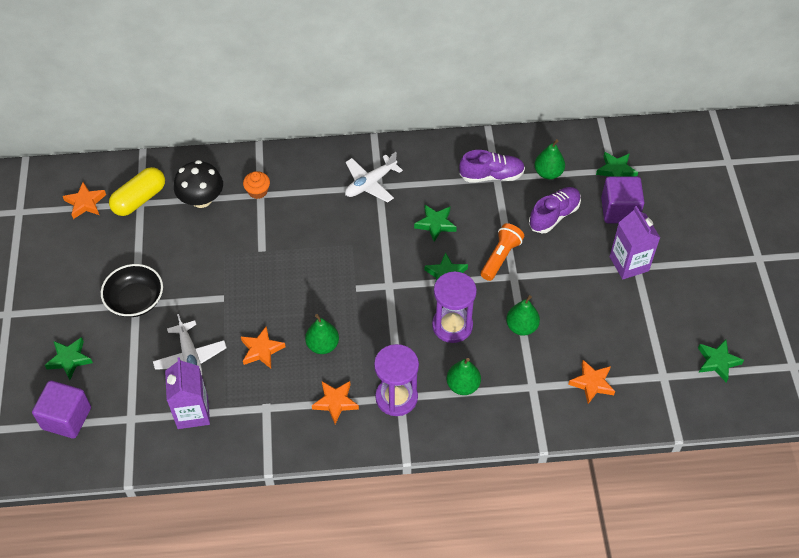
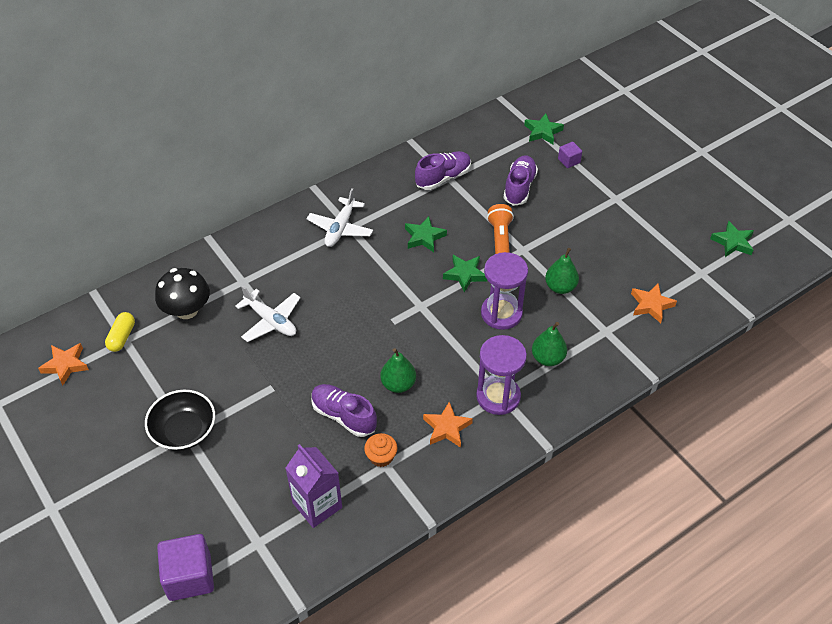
camera: 30 degrees left, 5 degrees down
green star [45,337,93,380] -> none
yellow capsule [109,167,165,216] -> yellow capsule [105,312,135,352], size x0.64
white plane [153,314,227,375] -> white plane moved to [235,285,300,342]
orange star [241,326,285,368] -> purple shoe [311,384,377,437]
orange cupcake [243,171,270,199] -> orange cupcake moved to [364,433,398,467]
green pear [535,139,565,179] -> none
purple cube [601,176,645,223] -> purple cube [558,142,582,168], size x0.51
purple carton [610,206,660,279] -> none

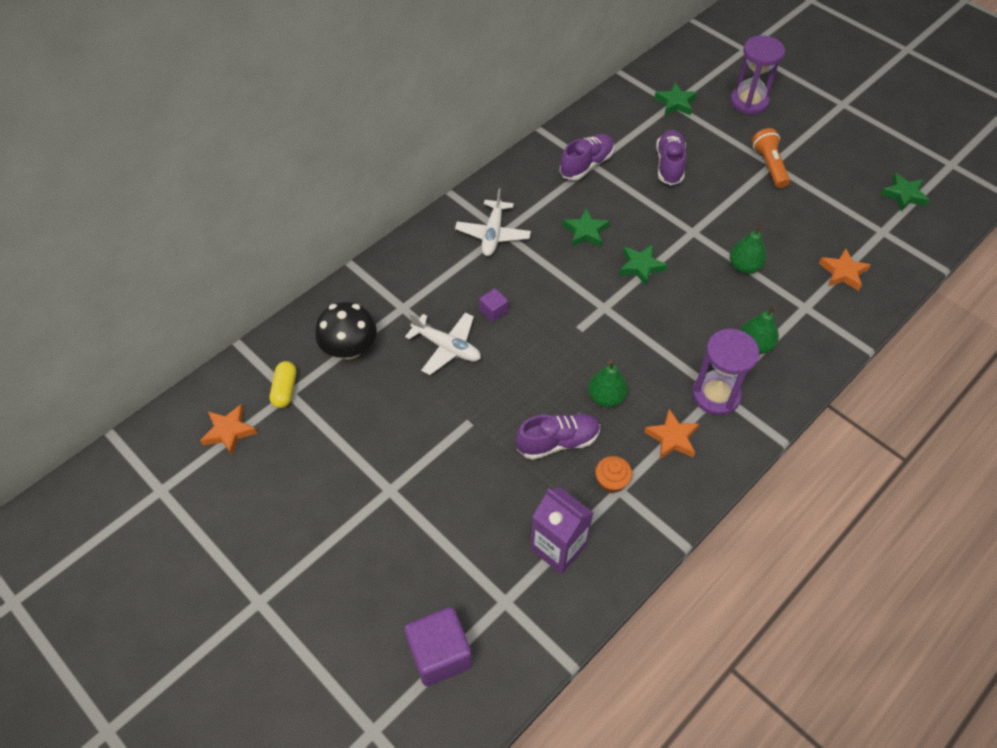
camera: 10 degrees left, 5 degrees up
black bowl [145,390,215,451] -> none
purple shoe [311,384,377,437] -> purple shoe turned 135 degrees clockwise [516,413,600,460]
purple hourglass [481,252,528,330] -> purple hourglass moved to [730,35,785,114]
orange flashlight [487,204,514,254] -> orange flashlight moved to [752,128,790,188]
purple cube [558,142,582,168] -> purple cube moved to [480,288,508,322]

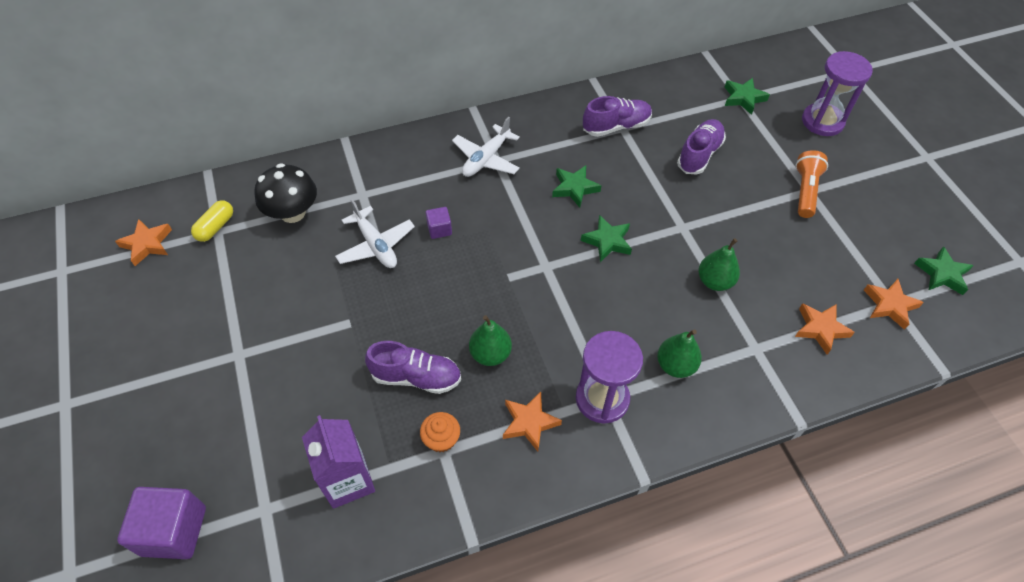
camera: 25 degrees right, 0 degrees up
none -> orange star [864,279,924,330]

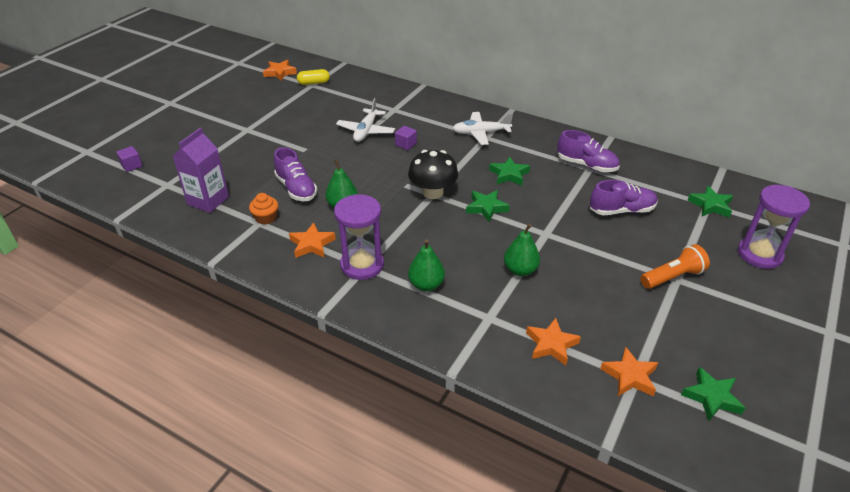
camera: 50 degrees right, 15 degrees down
purple cube [117,487,206,559] -> purple cube [116,146,142,172], size x0.51
black mushroom [254,163,317,223] -> black mushroom moved to [408,150,458,199]

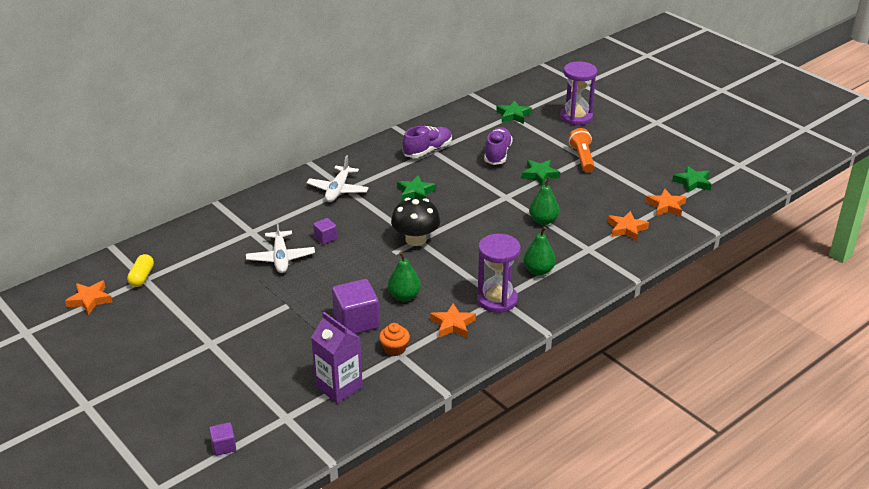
camera: 70 degrees left, 5 degrees down
purple shoe [274,147,317,201] -> purple cube [332,279,380,334]
white plane [336,98,395,142] -> white plane turned 45 degrees clockwise [246,219,315,273]
green star [466,190,510,223] -> green star moved to [522,160,560,186]

